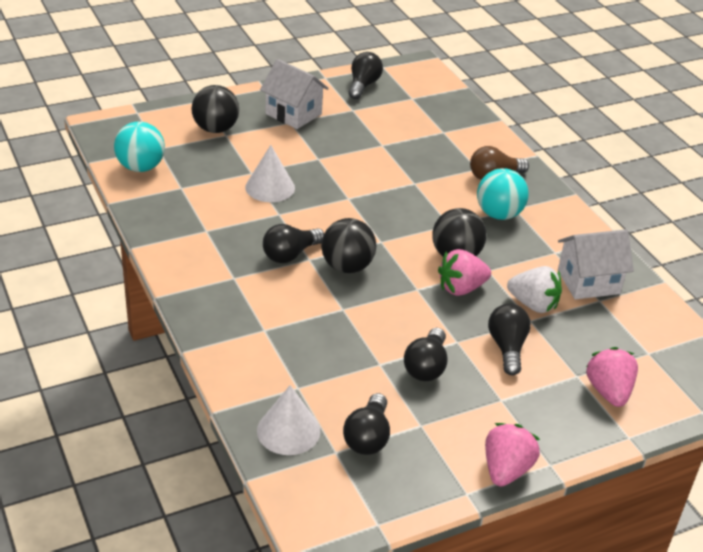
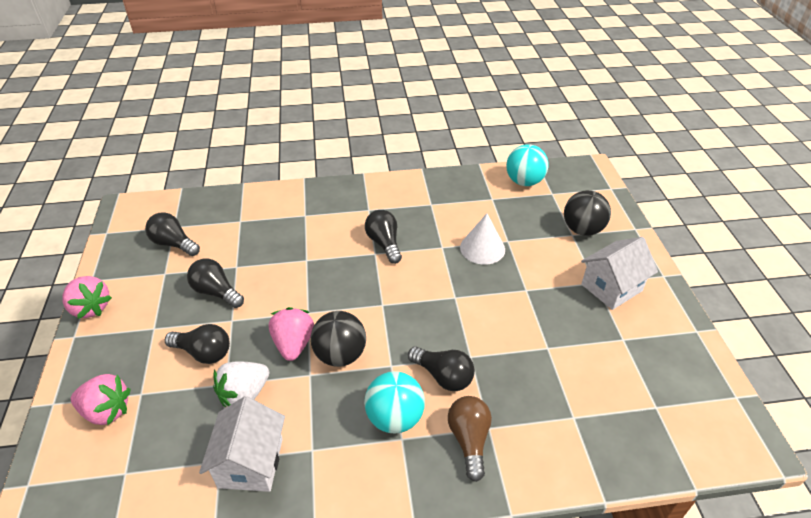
camera: 110 degrees right, 5 degrees up
white cone [257,385,320,455] -> none
black ball [321,218,376,273] -> none
black light bulb [348,52,383,99] -> black light bulb moved to [408,346,475,391]

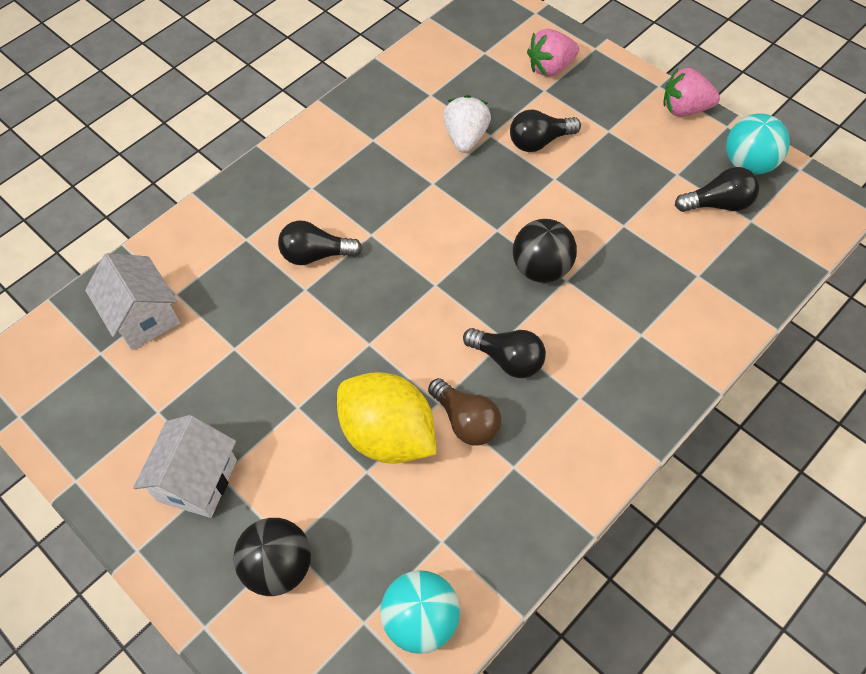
camera: 145 degrees right, 15 degrees up
black light bulb [187,259,244,308] -> none
white house [199,396,285,492] -> white house moved to [85,253,180,350]
pink strawberry [269,307,314,361] -> none
black ball [311,311,366,367] -> black ball moved to [513,219,577,283]
turquoise ball [364,371,425,434] -> turquoise ball moved to [726,113,790,175]
brown light bulb [448,396,492,482] -> brown light bulb moved to [428,378,502,445]
white cone [460,213,505,265] -> yellow lemon [337,372,436,464]

